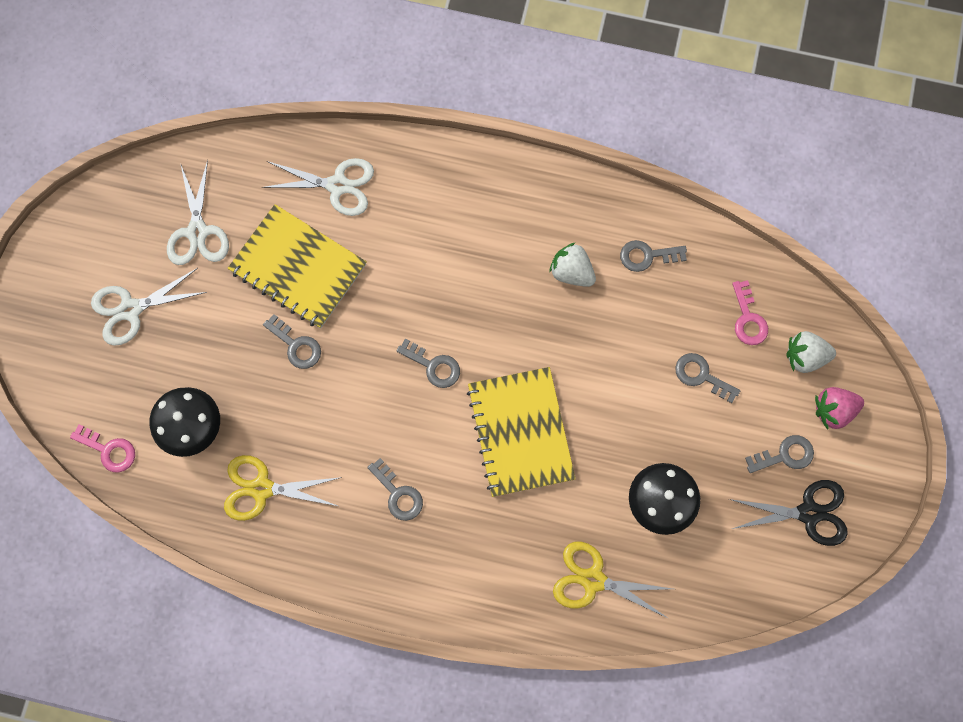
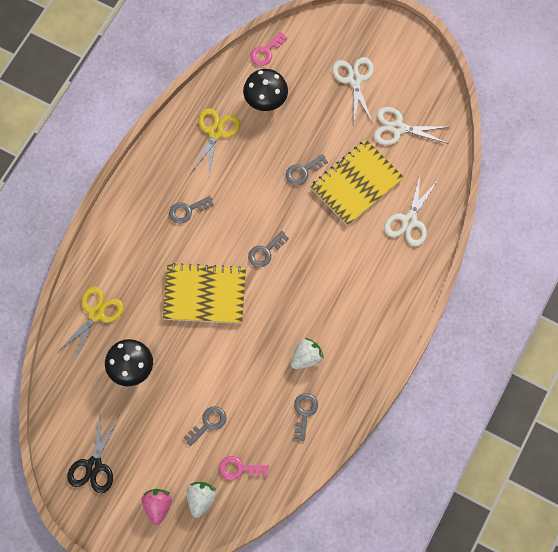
camera: 105 degrees right, 5 degrees down
grey key [745,435,814,473] -> none

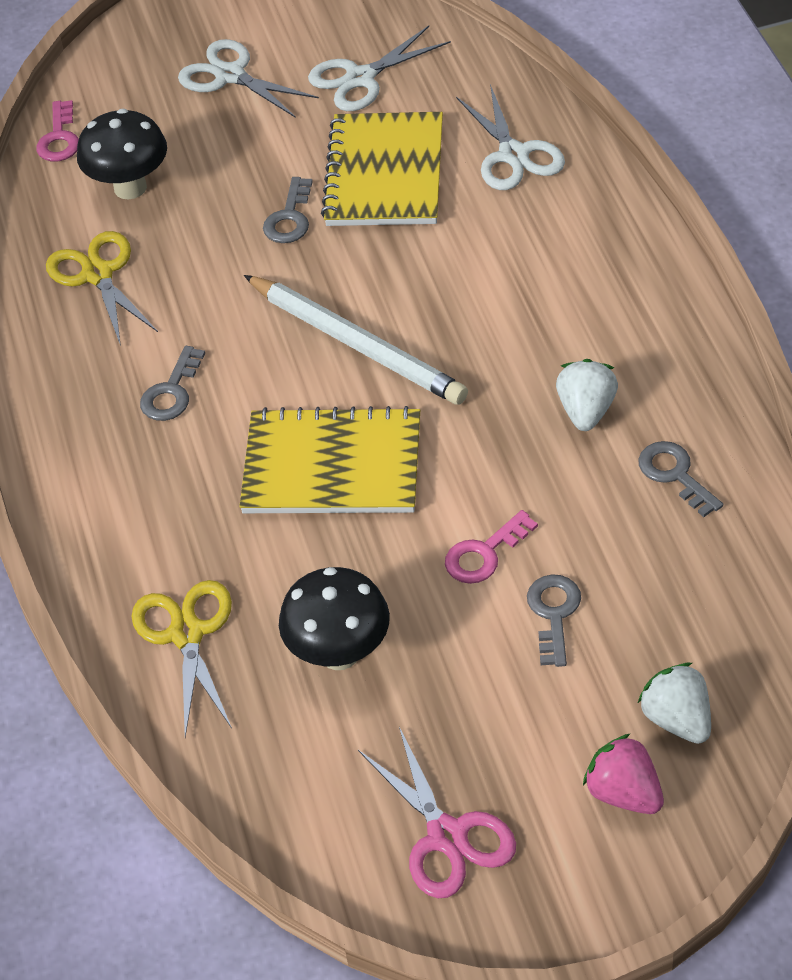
camera: 40 degrees left, 20 degrees down
black scissors [67,414,120,493] -> pink scissors [358,727,516,898]
yellow notebook [163,263,246,324] -> yellow notebook turned 45 degrees clockwise [239,406,420,513]
pink key [219,456,269,480] -> pink key moved to [445,510,538,584]
grey key [248,231,289,267] -> white pencil [244,275,468,405]

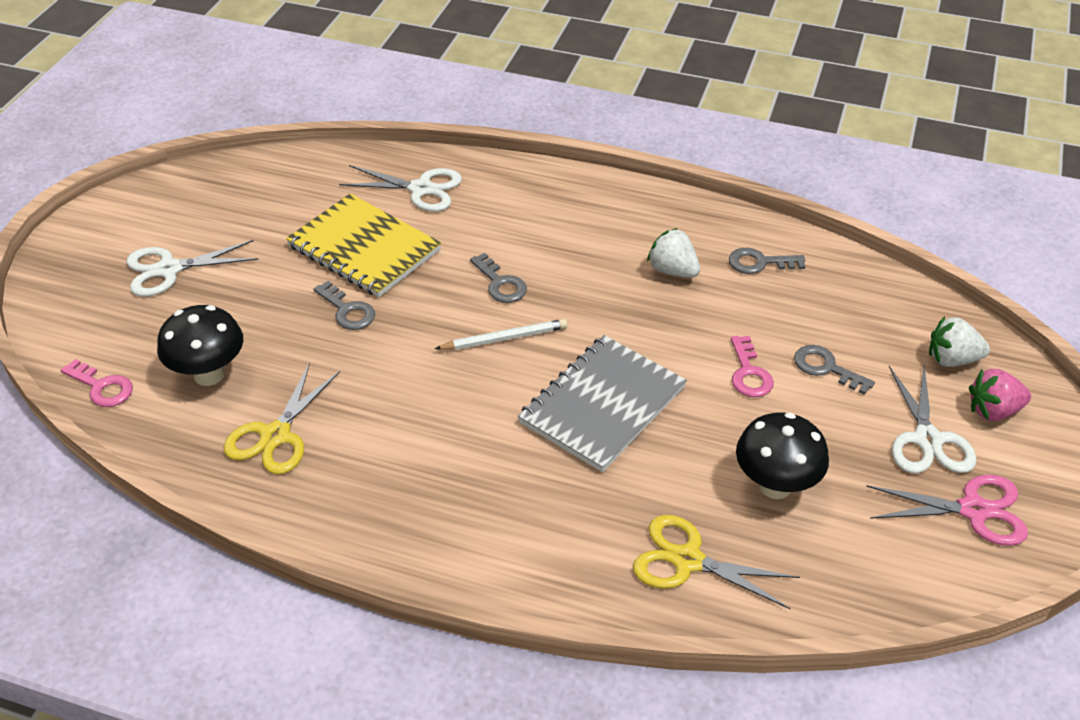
camera: 60 degrees left, 5 degrees down
yellow scissors [46,231,158,346] -> yellow scissors turned 75 degrees counterclockwise [224,363,340,474]
grey key [140,346,205,421] -> grey key moved to [470,253,527,303]
yellow notebook [239,406,420,513] -> grey notebook [518,335,687,472]
white pencil [244,275,468,405] -> white pencil [435,319,568,350], size x0.57
white scissors [308,26,451,111] -> white scissors moved to [889,365,976,473]

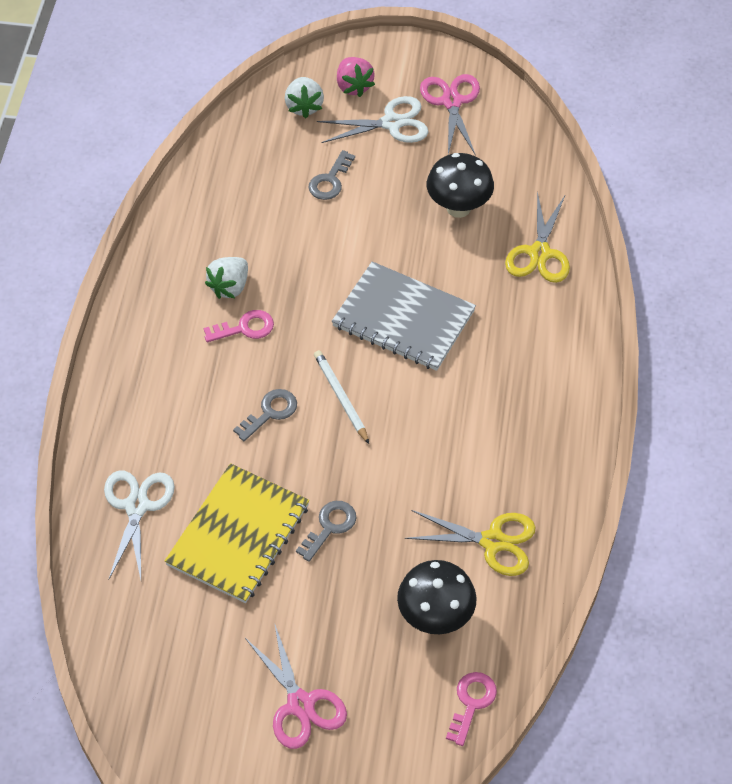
camera: 100 degrees left, 10 degrees up
white scissors [126,240,258,296] -> pink scissors [245,623,347,749]
grey key [729,248,805,274] -> none
pink key [731,336,774,397] -> pink key moved to [204,310,274,342]

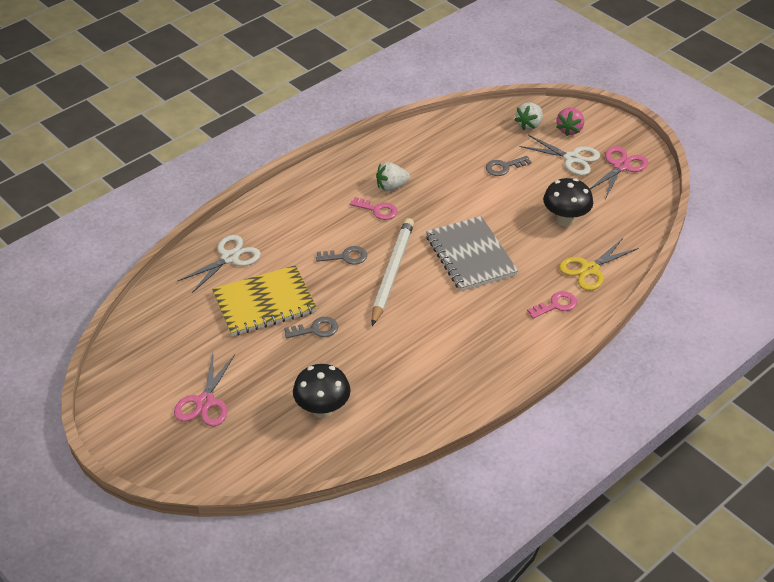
camera: 40 degrees right, 10 degrees down
white pencil [314,350,369,444] -> white pencil [372,218,414,326], size x1.74
yellow scissors [405,510,536,576] -> none
pink key [446,672,497,746] -> pink key moved to [527,291,577,319]

